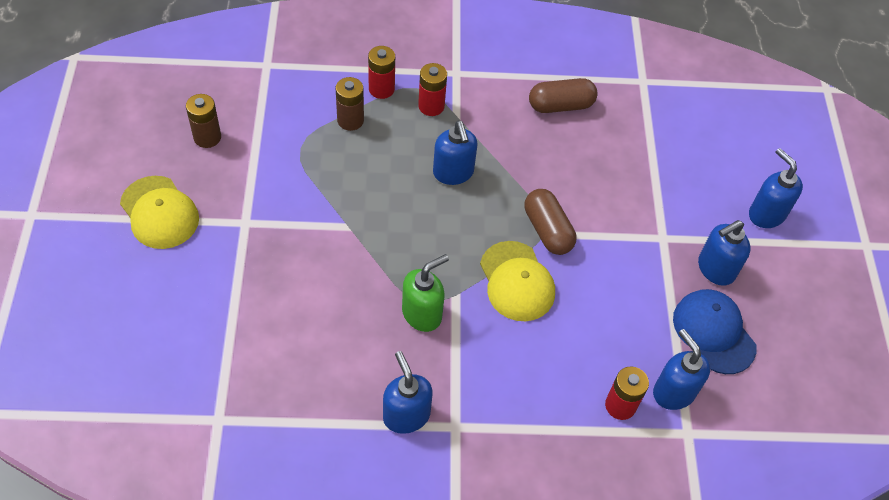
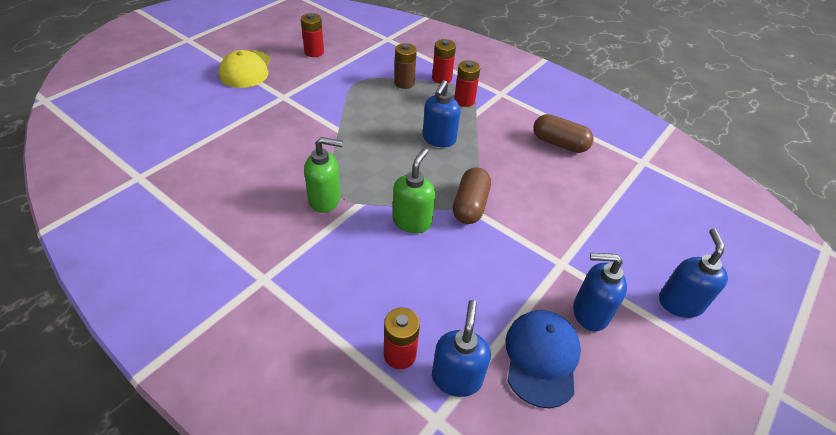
camera: 40 degrees right, 10 degrees down
brown battery [186,94,221,148] -> red battery [301,13,324,57]
blue soap dispenser [383,351,433,434] -> none
yellow cap [480,241,555,321] -> green soap dispenser [392,148,435,233]

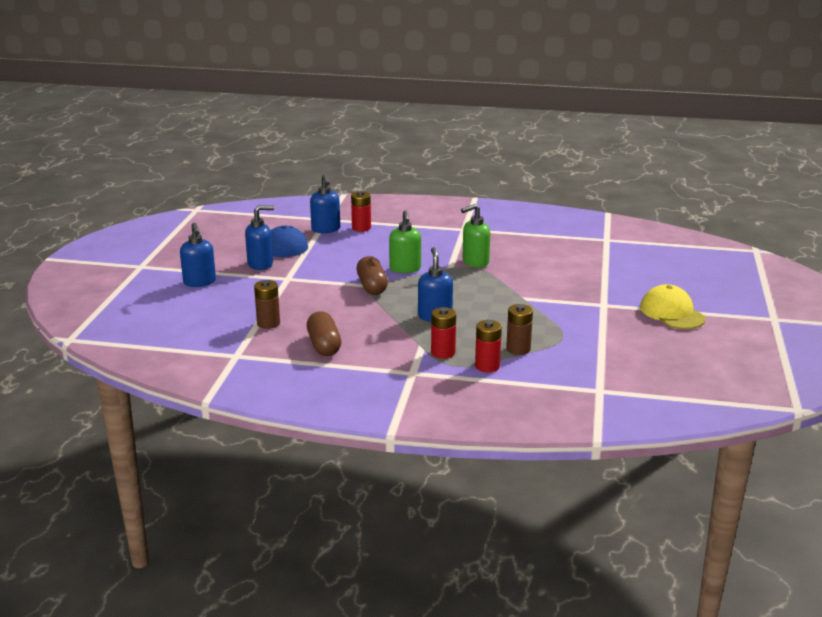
camera: 155 degrees right, 20 degrees down
red battery [301,13,324,57] -> none
brown capsule [533,114,594,153] -> brown capsule turned 75 degrees clockwise [307,311,341,356]
none -> brown battery [254,280,280,329]

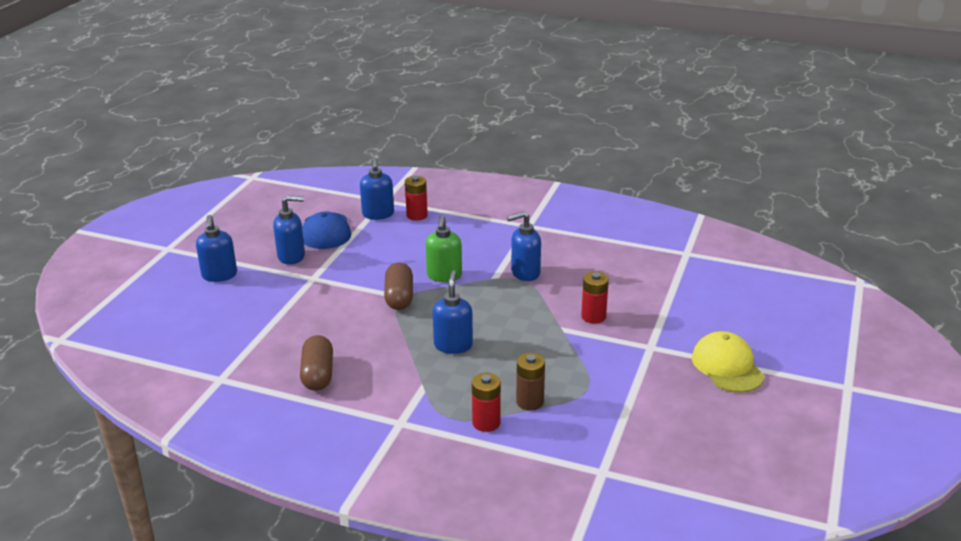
camera: 10 degrees right, 5 degrees up
brown battery [254,280,280,329] -> none
red battery [431,307,456,359] -> red battery moved to [581,271,609,324]
green soap dispenser [461,204,490,267] -> blue soap dispenser [507,211,541,281]

